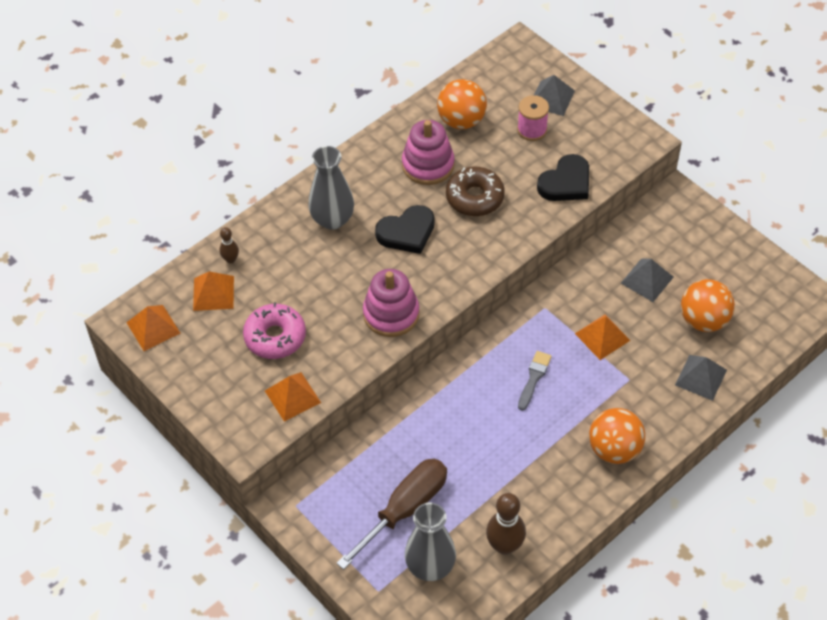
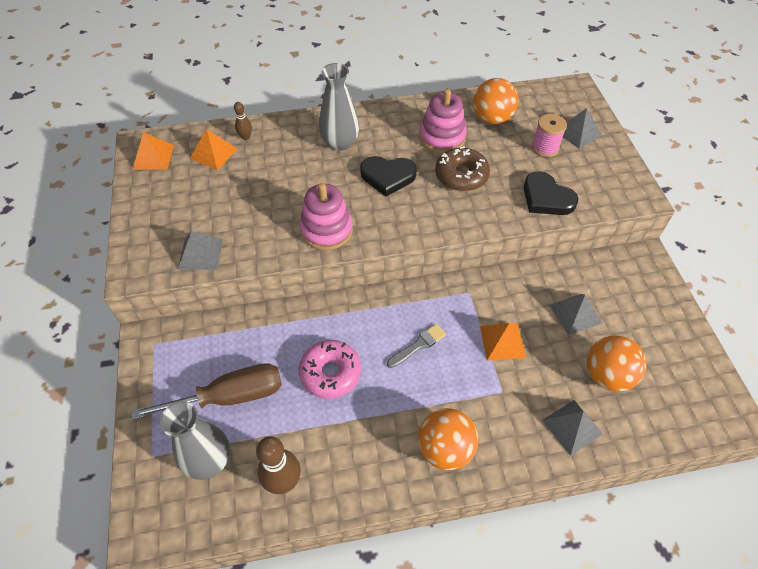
camera: 30 degrees right, 0 degrees up
pink donut [243,302,306,359] -> pink donut moved to [299,340,361,399]
orange pyramid [265,372,321,422] -> grey pyramid [178,231,223,270]
black heart [537,154,589,201] -> black heart turned 60 degrees clockwise [524,171,578,215]

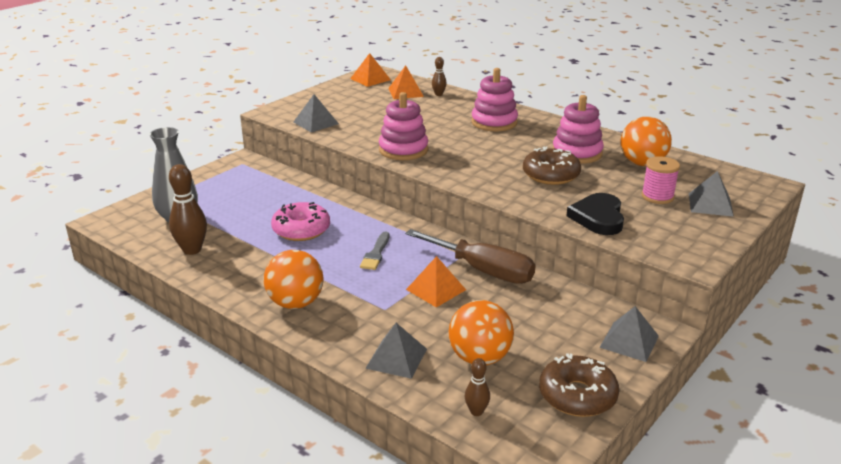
camera: 50 degrees right, 25 degrees down
brown screwdriver [131,363,282,420] -> brown screwdriver moved to [405,229,535,284]
grey vase [319,63,359,151] -> pink stacking toy [471,68,518,131]
black heart [360,156,417,197] -> none
grey brush [387,324,446,368] -> grey brush turned 90 degrees clockwise [360,231,389,270]
grey pyramid [549,294,602,335] -> grey pyramid moved to [599,306,659,362]
none -> brown bowling pin [465,358,490,416]
none -> brown donut [539,353,619,417]

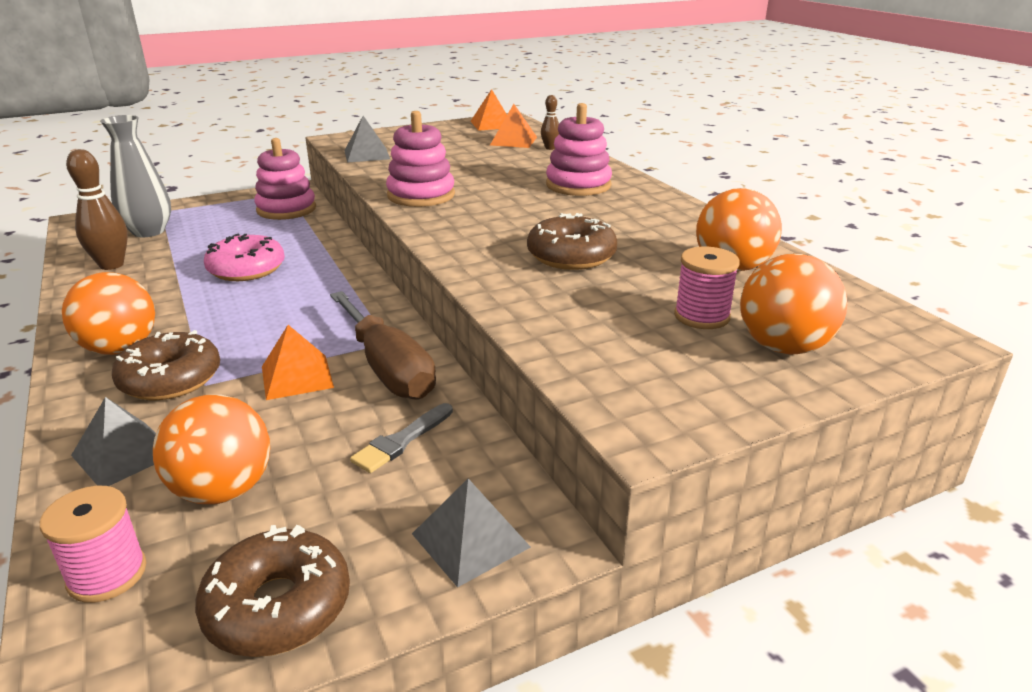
camera: 25 degrees right, 0 degrees up
grey brush [360,231,389,270] -> grey brush moved to [350,403,453,473]
brown bowling pin [465,358,490,416] -> pink spool [40,486,146,603]
pink stacking toy [553,95,604,164] -> pink stacking toy moved to [254,138,316,220]
black heart [566,193,624,235] -> none
grey pyramid [689,171,734,217] -> orange ball [740,254,847,354]
none -> brown donut [112,330,220,400]

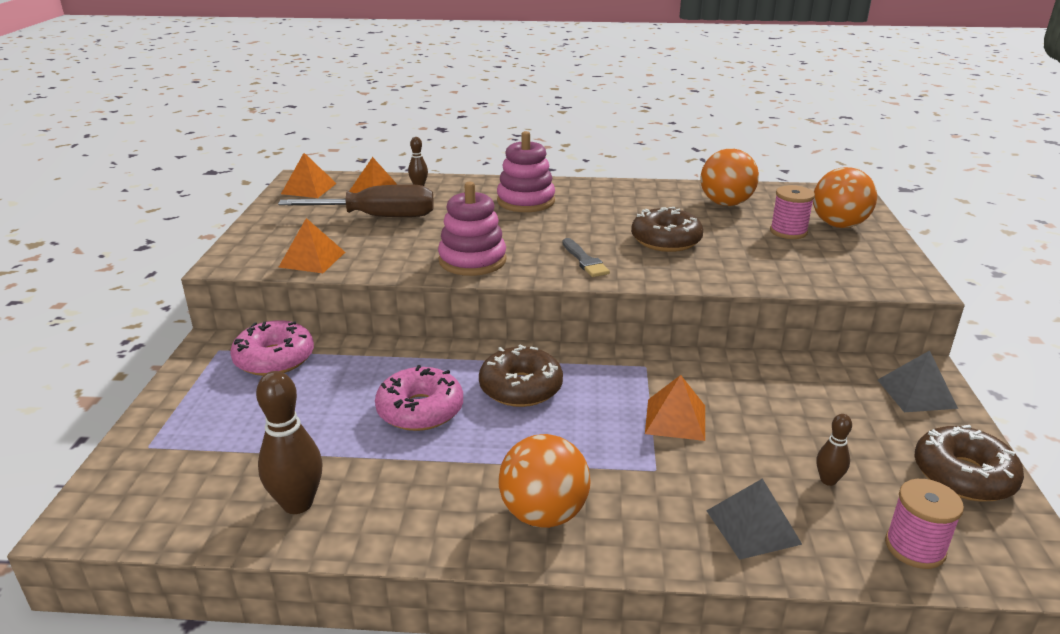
camera: 60 degrees left, 0 degrees up
grey vase [100,115,171,237] -> none
brown donut [112,330,220,400] -> brown donut moved to [479,345,563,407]
orange ball [153,394,270,504] -> brown bowling pin [817,414,852,486]
pink stacking toy [254,138,316,220] -> pink donut [230,320,314,376]
brown screwdriver [330,291,436,400] -> brown screwdriver moved to [278,184,434,217]
grey pyramid [344,116,390,163] -> orange pyramid [279,218,345,273]
grey brush [350,403,453,473] -> grey brush moved to [562,238,610,277]

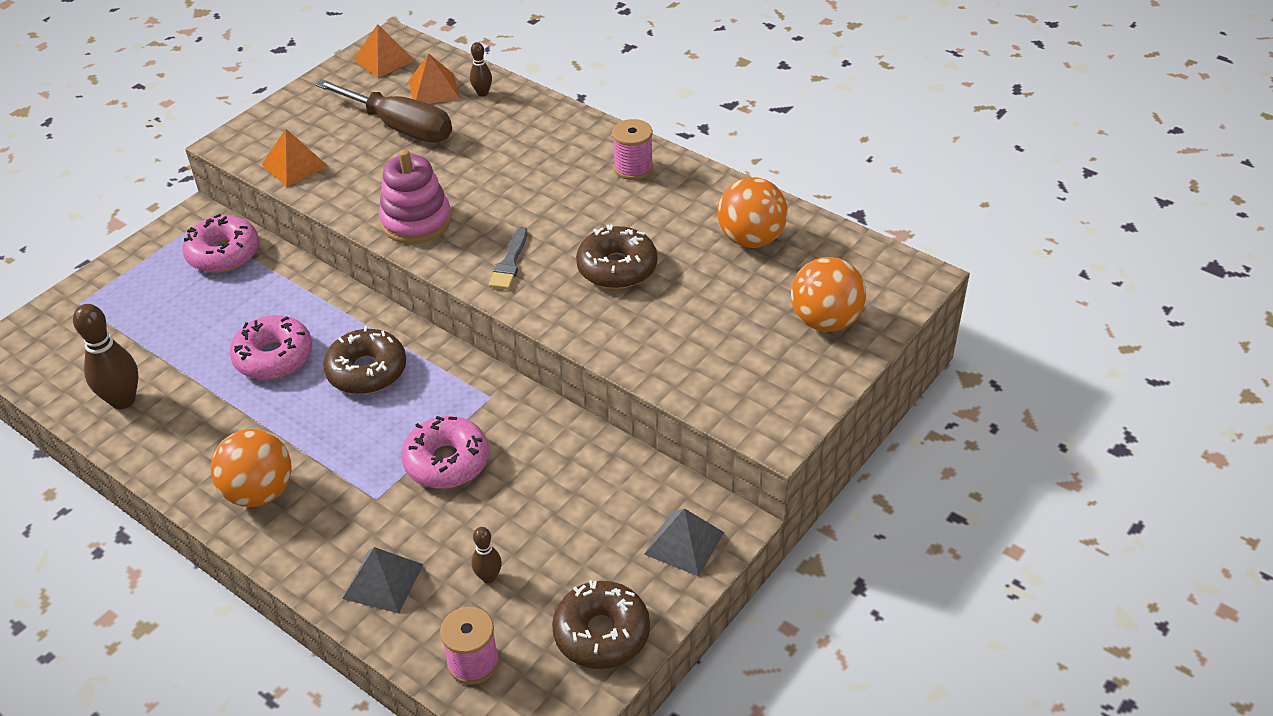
camera: 35 degrees right, 15 degrees up
pink stacking toy [497,131,555,212] -> none
orange pyramid [645,375,705,441] -> pink donut [401,416,489,489]
pink spool [770,185,815,239] -> pink spool moved to [612,119,653,180]

